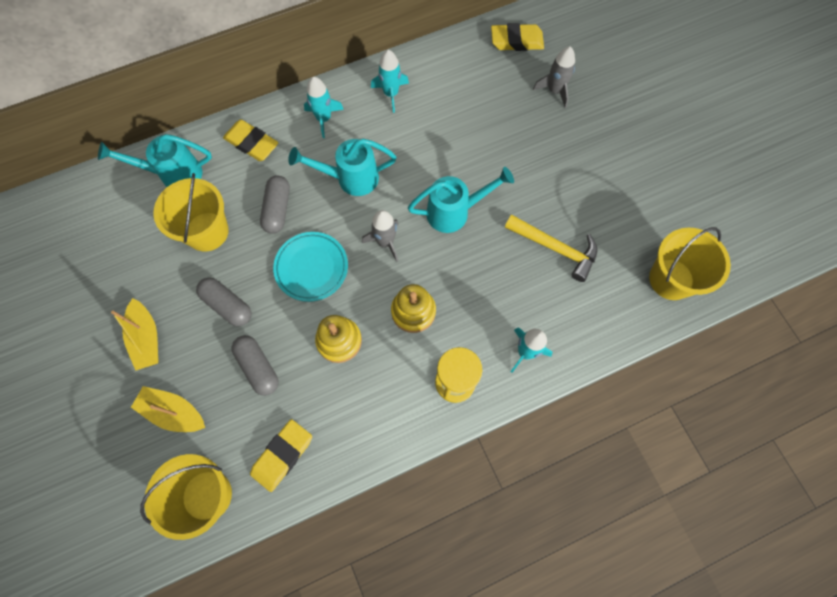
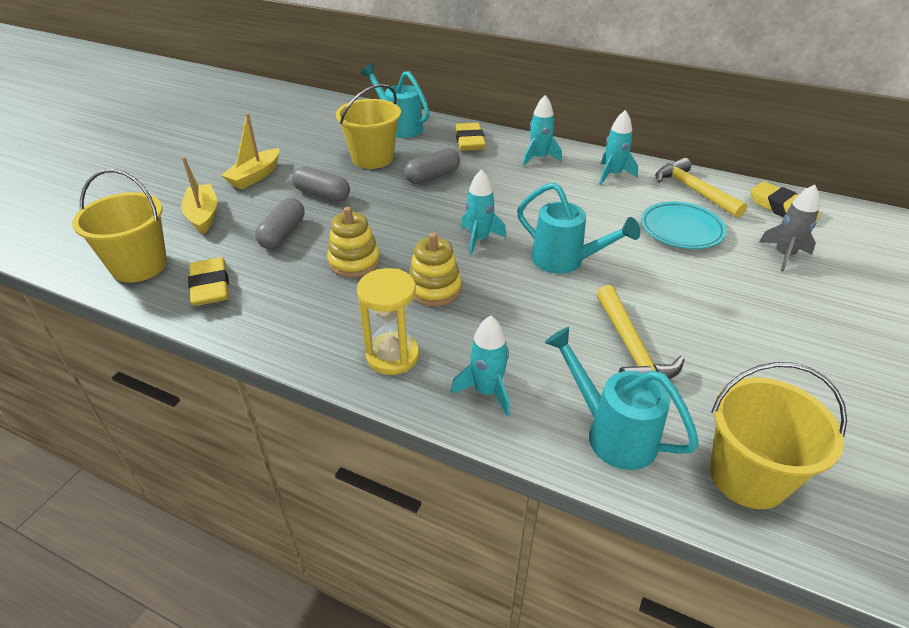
camera: 50 degrees right, 30 degrees down
grey capsule [196,278,251,326] -> grey capsule turned 60 degrees counterclockwise [292,166,350,202]
yellow eraser [250,419,312,492] -> yellow eraser turned 75 degrees clockwise [188,257,229,306]
turquoise plate [273,232,348,302] -> turquoise plate moved to [641,202,727,249]
turquoise watering can [288,139,397,196] -> turquoise watering can moved to [544,327,699,470]
grey rocket [362,210,399,262] -> turquoise rocket [461,169,506,255]
none -> yellow hammer [655,158,747,218]

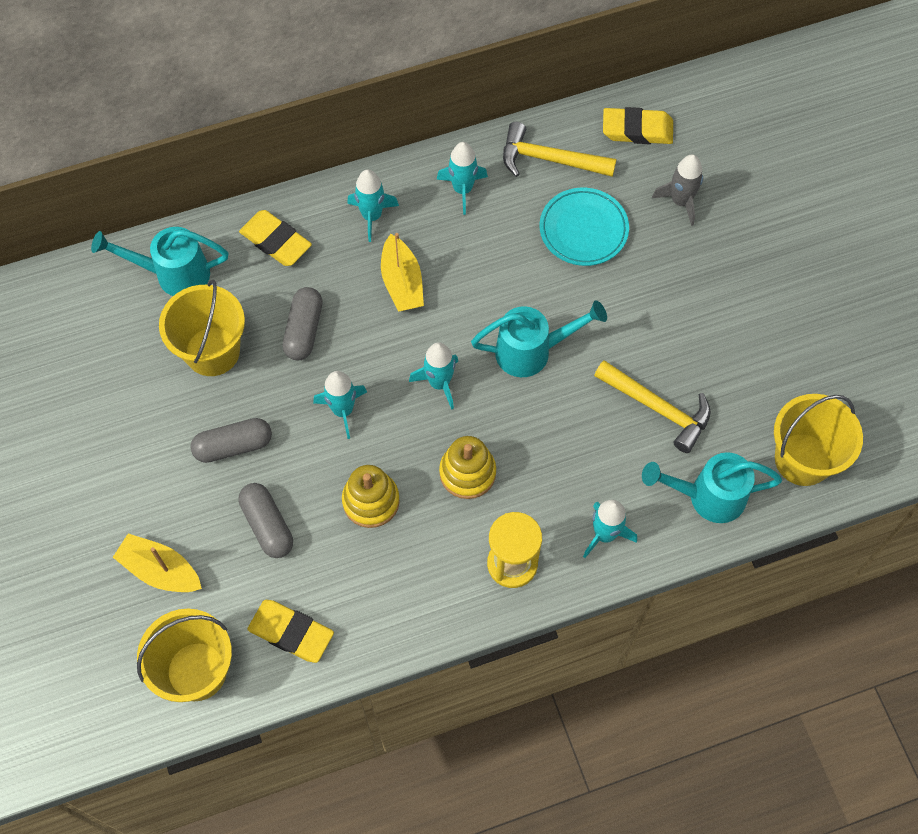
camera: 45 degrees left, 25 degrees up
yellow boat [221,113,279,189] -> yellow boat moved to [381,233,424,312]
none -> turquoise rocket [313,371,367,439]

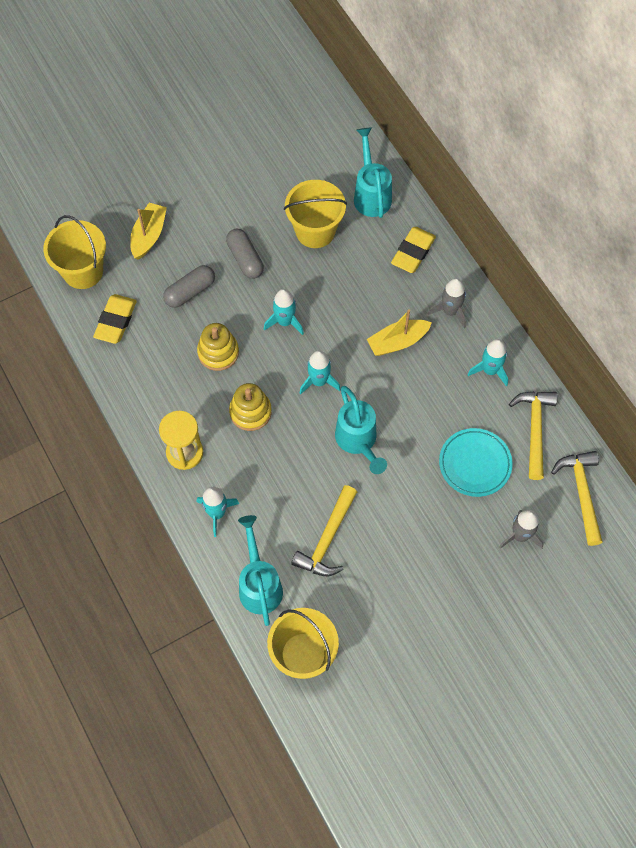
camera: 80 degrees right, 0 degrees up
grey capsule [283,287,323,360] -> none
turquoise rocket [347,169,399,242] -> grey rocket [428,278,466,328]
yellow eraser [603,107,673,144] -> yellow hammer [551,451,603,546]

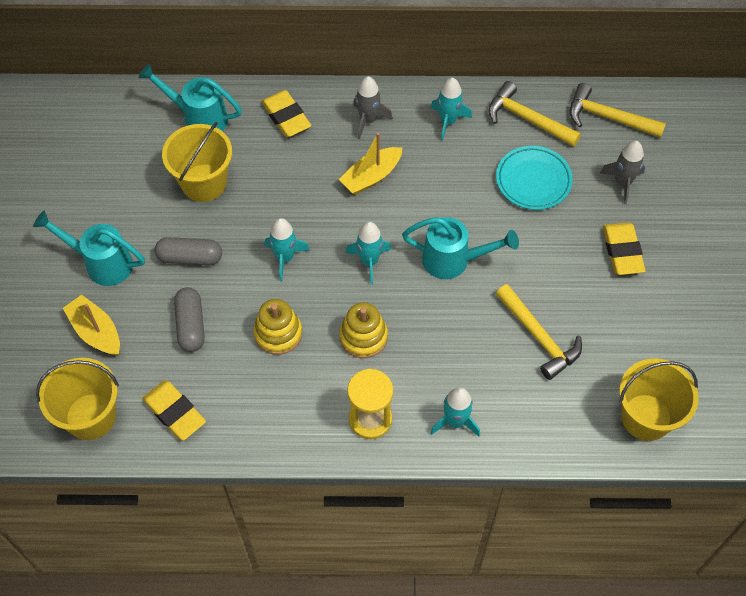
camera: 60 degrees left, 5 degrees down
turquoise watering can [238,515,283,626] -> turquoise watering can moved to [33,210,145,286]
yellow boat [367,310,432,356] -> yellow boat turned 45 degrees clockwise [339,133,402,195]
none -> yellow eraser [603,222,646,275]

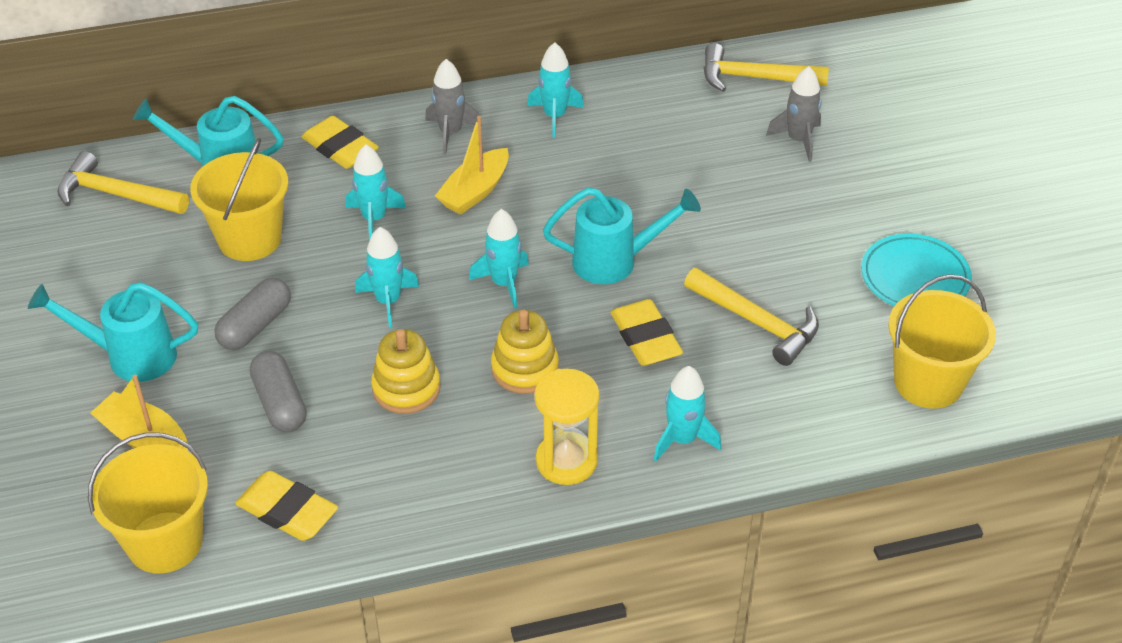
camera: 15 degrees left, 15 degrees down
grey capsule [155,237,222,265] -> grey capsule turned 45 degrees counterclockwise [214,278,291,350]
yellow hammer [488,81,581,147] -> yellow hammer moved to [57,151,189,214]
turquoise plate [496,146,573,210] -> turquoise plate moved to [861,233,972,306]
yellow eraser [603,222,646,275] -> yellow eraser moved to [610,299,683,366]
none -> turquoise rocket [345,144,406,240]

